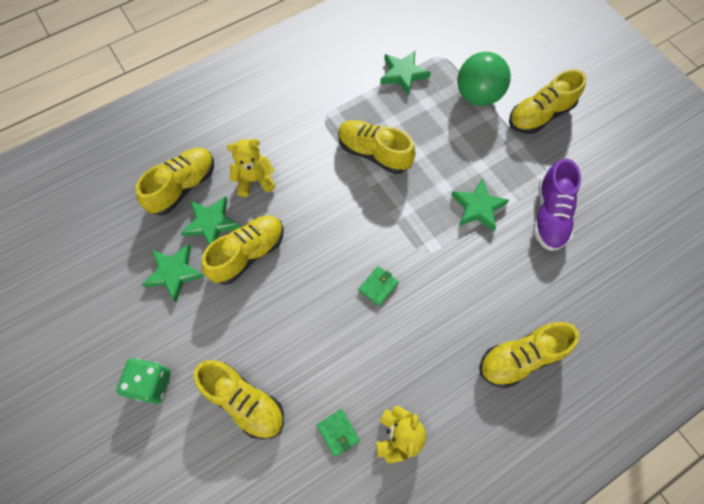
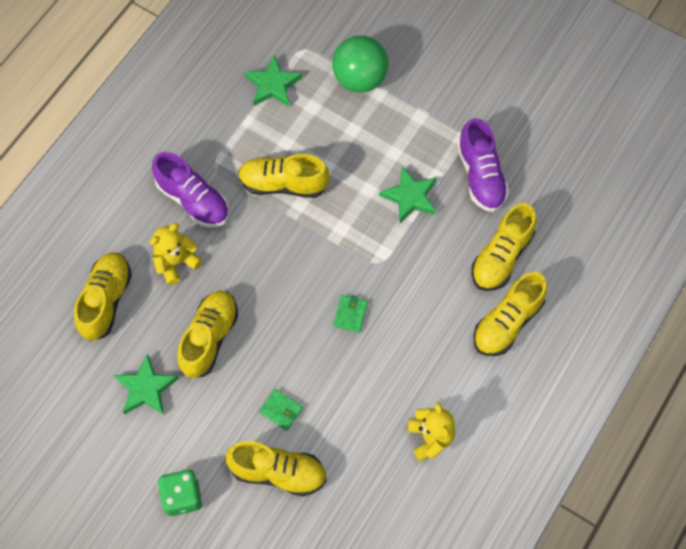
camera: 25 degrees left, 0 degrees up
green star [180,196,240,245] -> none
green wallet [317,409,360,457] -> green wallet moved to [259,389,303,431]
yellow shoe [509,69,587,134] -> yellow shoe moved to [471,203,536,291]
none -> purple shoe [152,152,229,228]

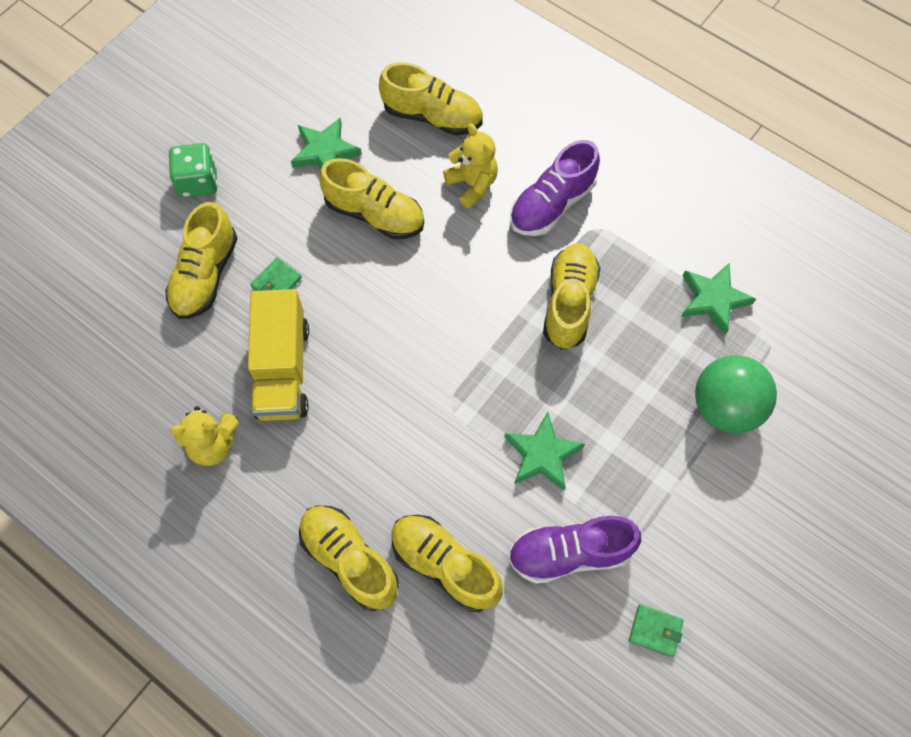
camera: 95 degrees right, 0 degrees up
green wallet [333,295,368,333] -> green wallet moved to [629,604,684,657]
none -> yellow truck [248,289,309,421]

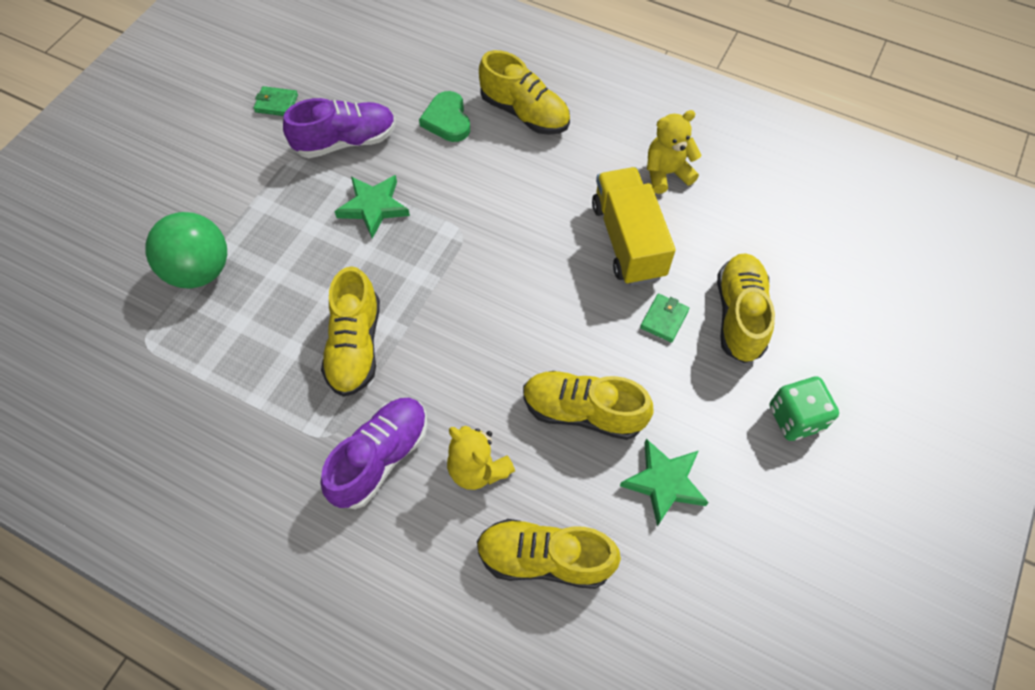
camera: 170 degrees right, 5 degrees down
yellow shoe [392,515,503,612] -> green heart [419,91,470,142]
green star [681,263,756,334] -> none

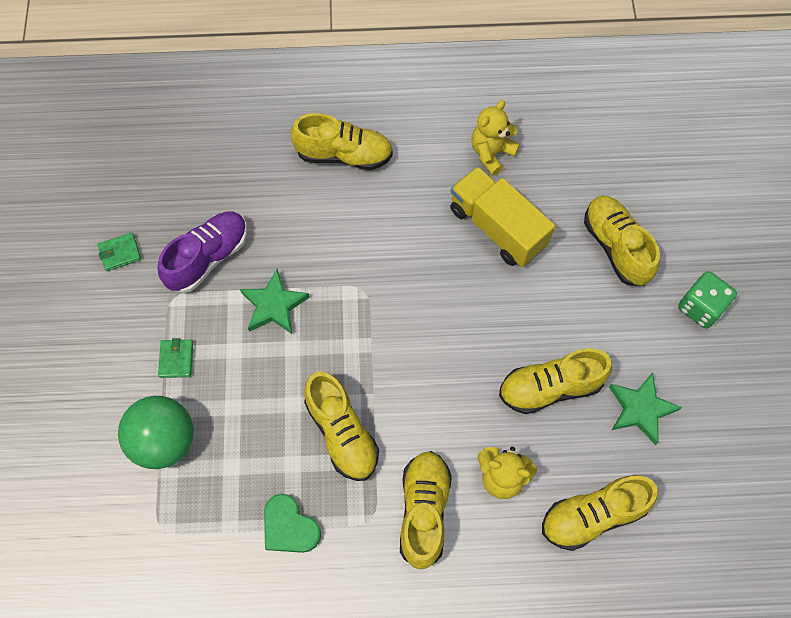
camera: 30 degrees left, 5 degrees up
purple shoe [321,398,428,509] -> yellow shoe [400,451,452,569]
green heart [419,91,470,142] -> green heart moved to [264,494,321,553]
green wallet [640,294,689,343] -> green wallet moved to [158,338,193,378]

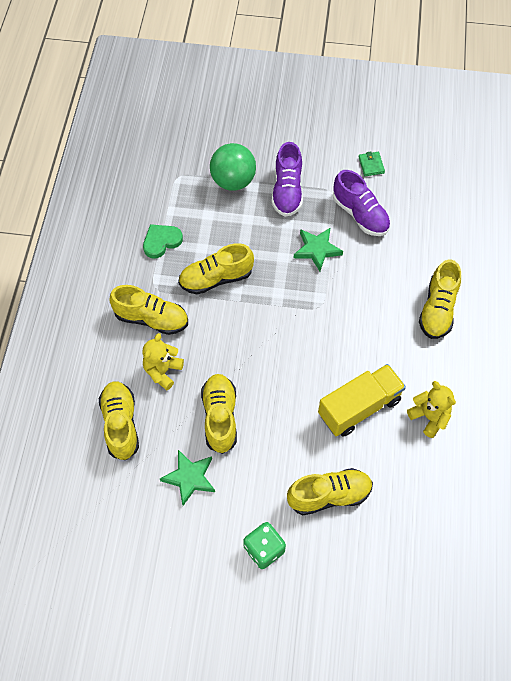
camera: 100 degrees right, 5 degrees down
green wallet [158,338,193,378] -> purple shoe [272,142,303,217]

